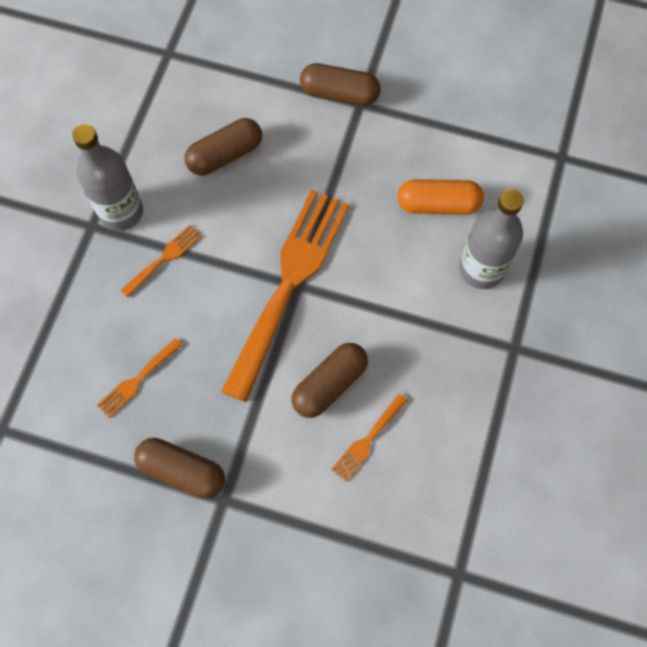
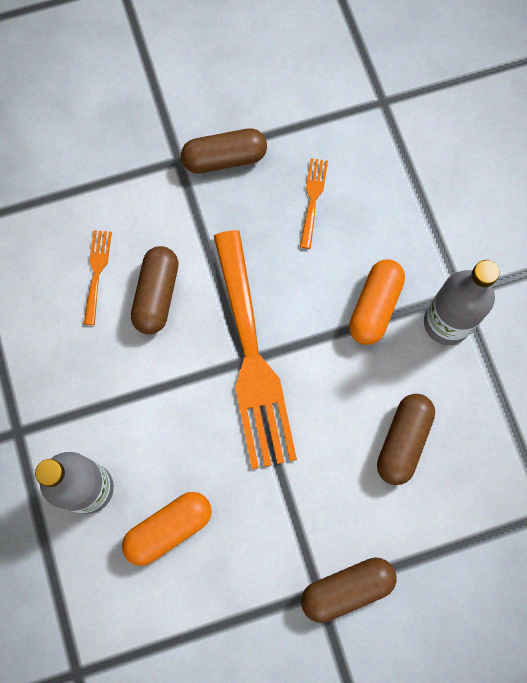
camera: 145 degrees right, 5 degrees up
orange fork [120,225,202,297] -> orange capsule [349,259,405,345]

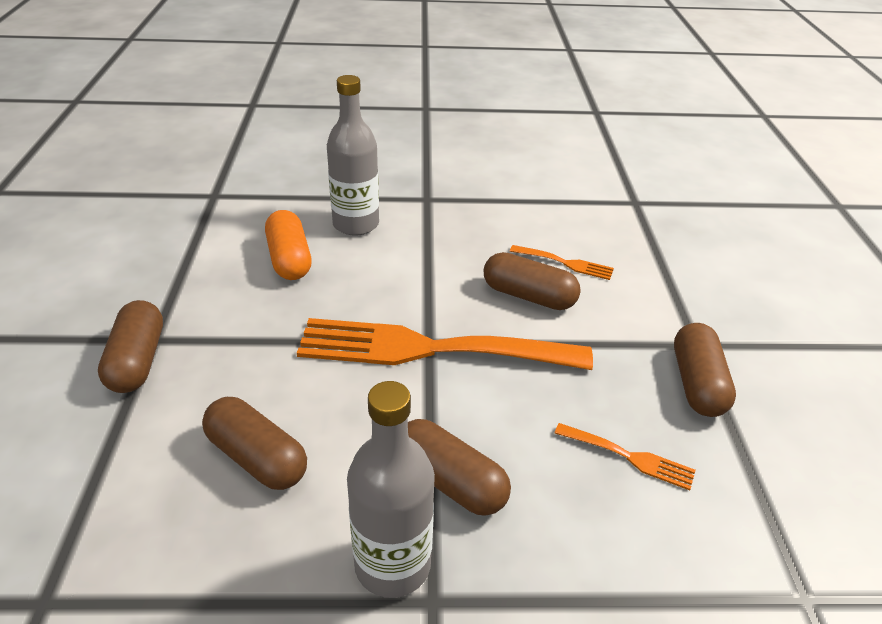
camera: 105 degrees right, 35 degrees down
orange capsule [349,259,405,345] -> brown capsule [408,419,511,516]

